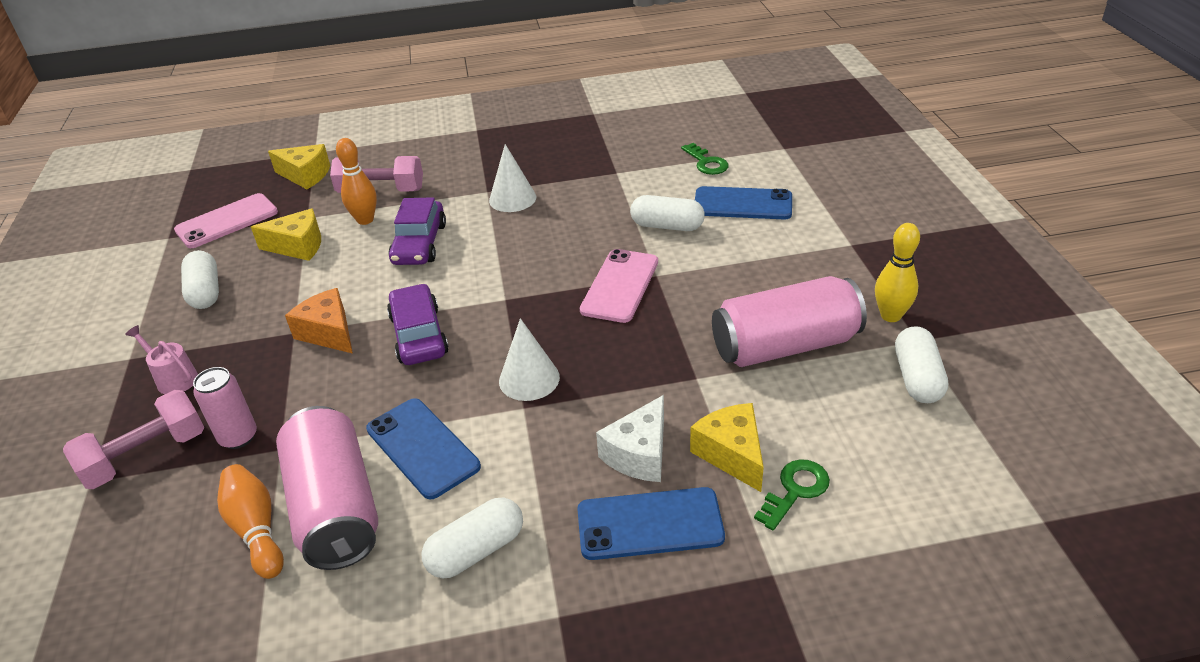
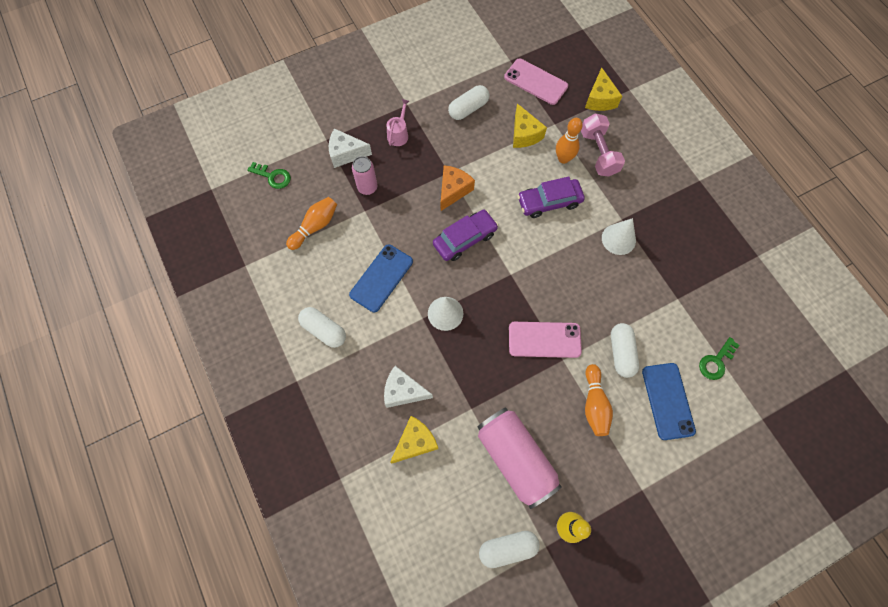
camera: 70 degrees right, 30 degrees up
pink dumbbell [63,390,204,489] -> white cheese [329,128,372,168]
pink can [276,406,378,570] -> none
blue phone [577,487,725,560] -> none
green key [754,459,830,531] -> green key moved to [248,162,291,189]
none -> orange bowling pin [585,364,613,436]

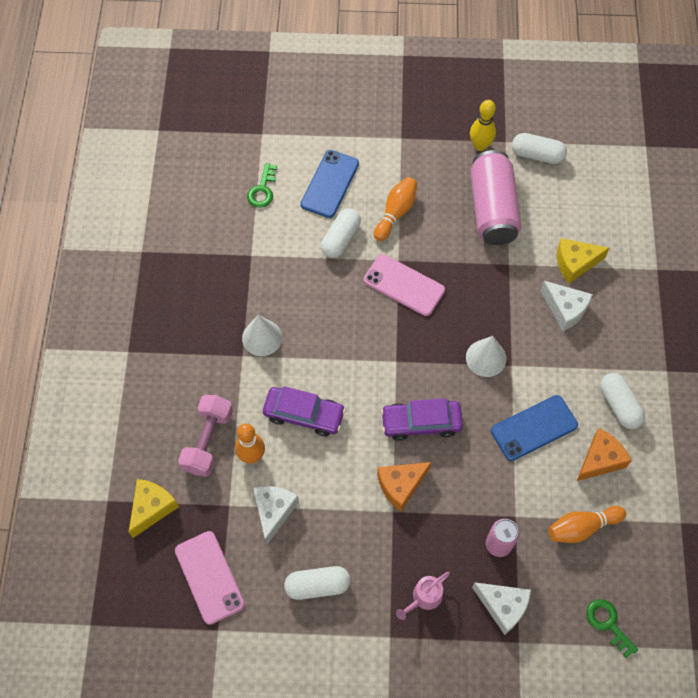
camera: 150 degrees left, 5 degrees down
yellow cheese [513,103,547,148] -> white cheese [253,486,299,545]
green key [699,337,740,380] -> green key turned 120 degrees clockwise [247,163,277,208]
none -> orange cheese [577,428,632,481]

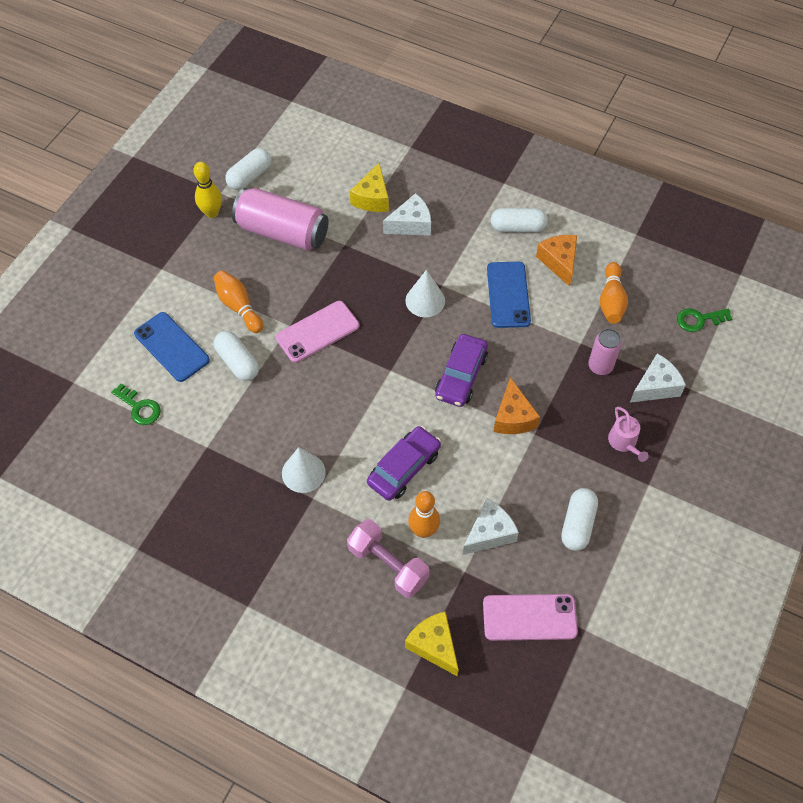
camera: 65 degrees left, 5 degrees down
white cheese [253,486,299,545] -> white cheese turned 105 degrees clockwise [463,499,519,555]

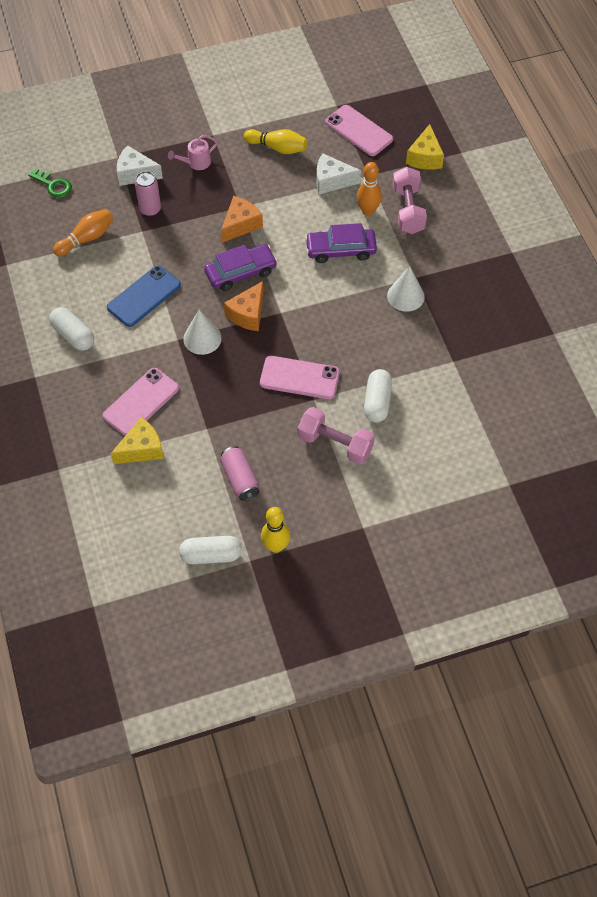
camera: 135 degrees left, 0 degrees up
green key [111,383,161,425] -> none
blue phone [134,312,210,382] -> none
orange bowling pin [214,270,263,333] -> pink dumbbell [298,407,375,465]
pink can [232,188,329,251] -> pink can [220,446,260,501], size x0.55
white cheese [383,193,431,236] -> pink phone [103,368,179,436]
orange cheese [536,235,577,287] -> orange cheese moved to [224,281,263,331]
white capsule [561,488,598,551] -> yellow bowling pin [244,129,307,154]
pink watering can [608,407,649,462] -> pink watering can turned 150 degrees counterclockwise [168,135,217,170]

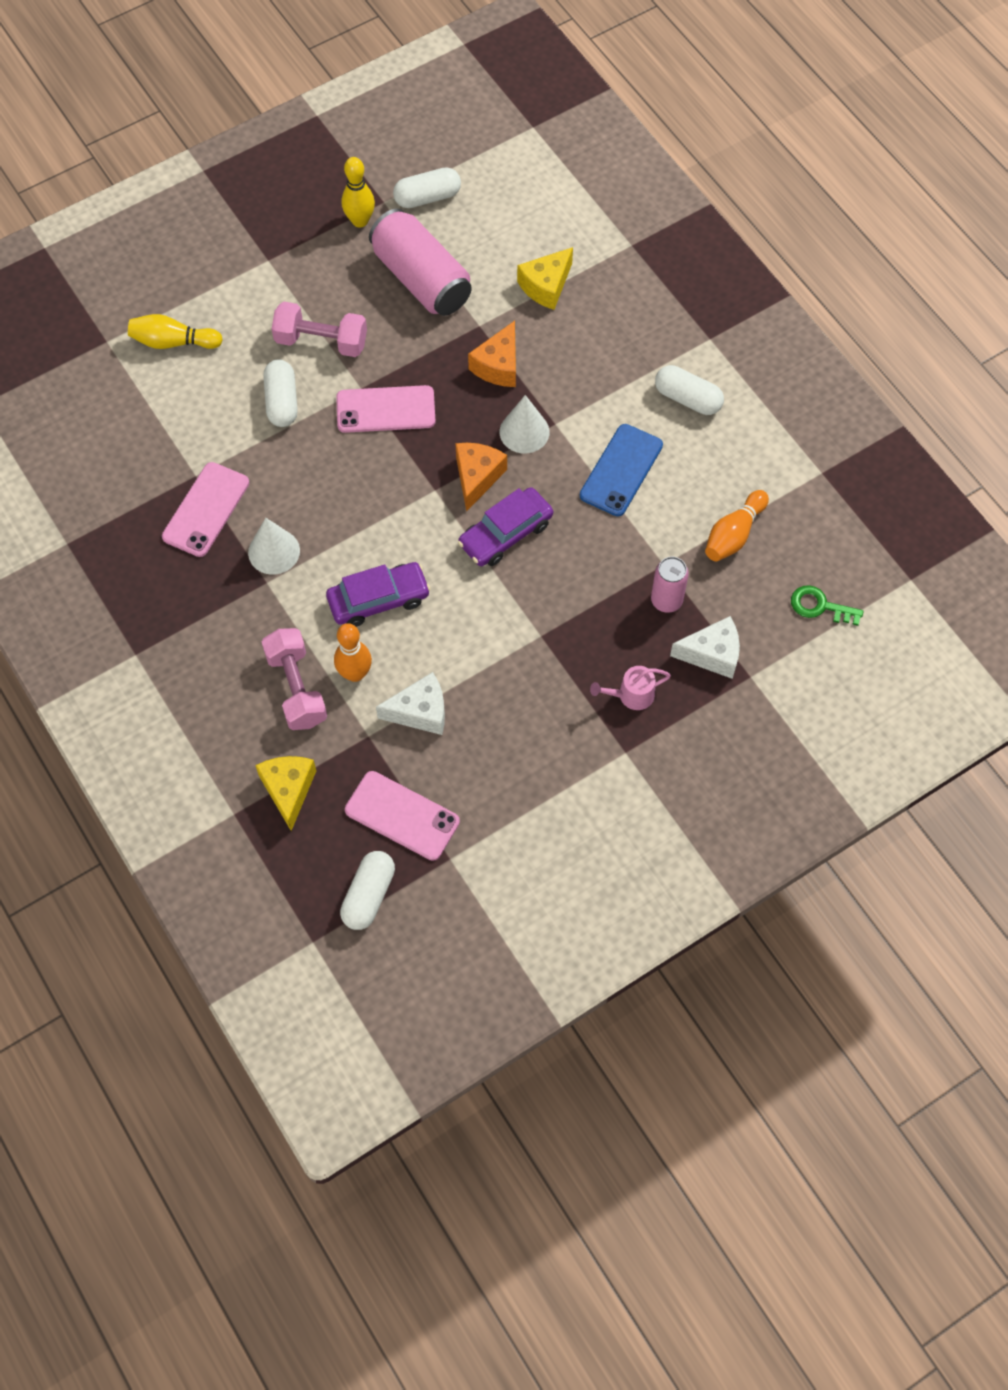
camera: 165 degrees right, 5 degrees up
pink phone [103,368,179,436] -> pink phone moved to [162,462,249,557]
pink watering can [168,135,217,170] -> pink watering can turned 150 degrees counterclockwise [590,666,671,710]
pink can [220,446,260,501] -> pink can [369,209,472,316], size x1.80
orange cheese [221,196,263,243] -> orange cheese moved to [468,321,516,387]
yellow bowling pin [244,129,307,154] -> yellow bowling pin moved to [128,314,223,349]
none -> white capsule [340,851,395,930]

